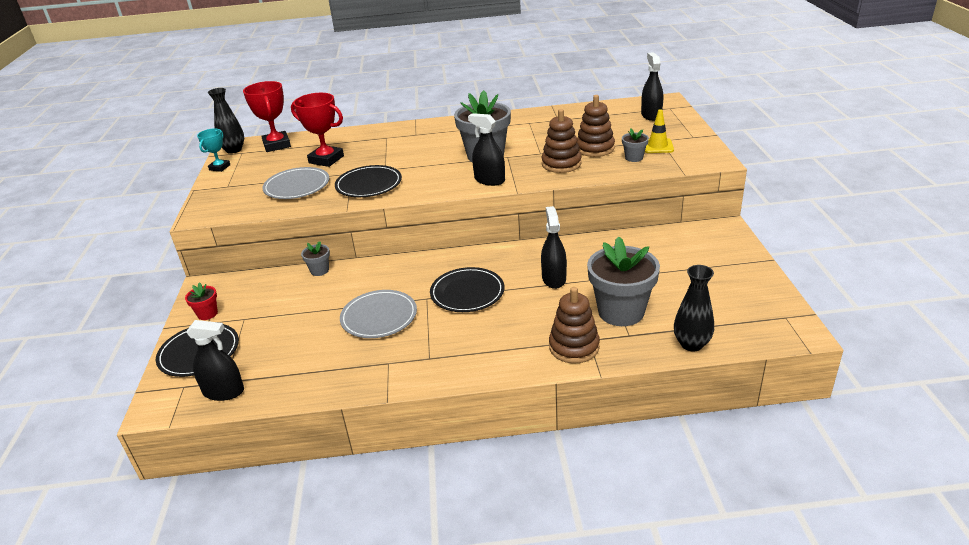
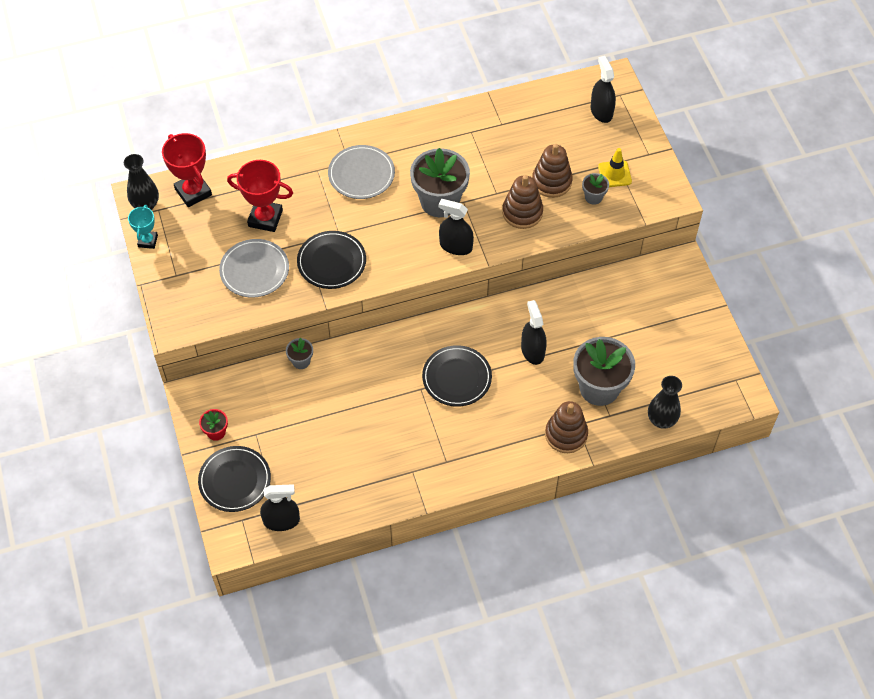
camera: 15 degrees left, 25 degrees up
grey plate [340,290,417,338] -> grey plate moved to [328,145,395,199]

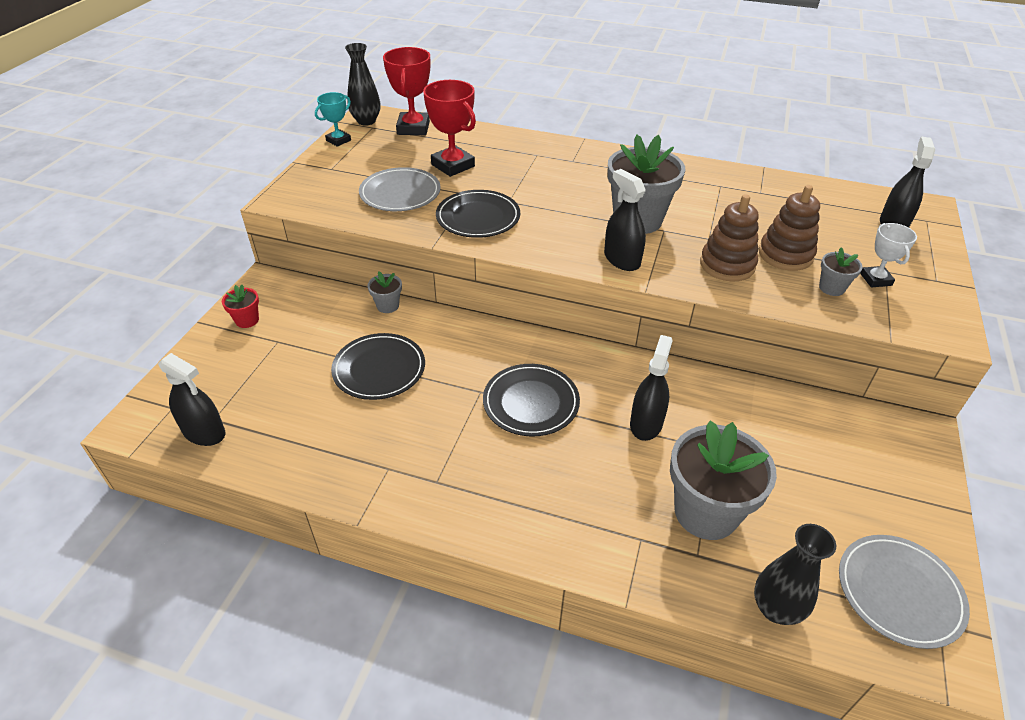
camera: 35 degrees right, 15 degrees down
black plate [198,446,271,512] -> black plate moved to [331,333,425,400]
grey plate [328,145,395,199] -> grey plate moved to [839,535,970,649]
brown stacking toy [545,401,588,453] -> none
yellow traffic cone [598,148,632,187] -> white trophy [860,223,917,287]

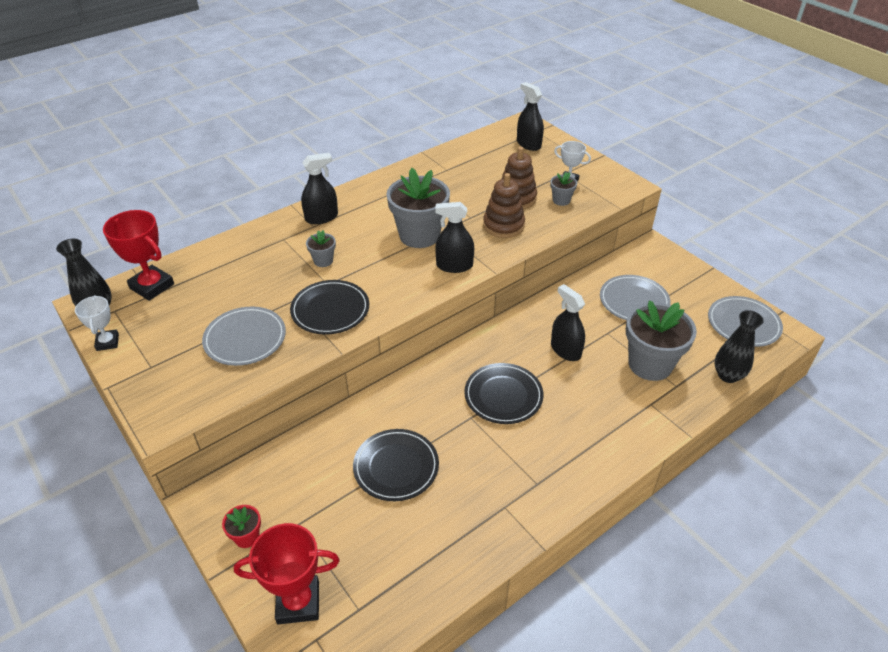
camera: 55 degrees left, 0 degrees up
black spray bottle [158,353,225,446] -> black spray bottle moved to [301,153,338,224]
turquoise trophy [315,92,351,147] -> white trophy [75,296,119,351]
grey flower pot [368,271,402,313] -> grey flower pot moved to [306,230,336,267]
red trophy [423,80,476,177] -> red trophy moved to [234,523,340,624]
none -> grey plate [600,275,671,320]

